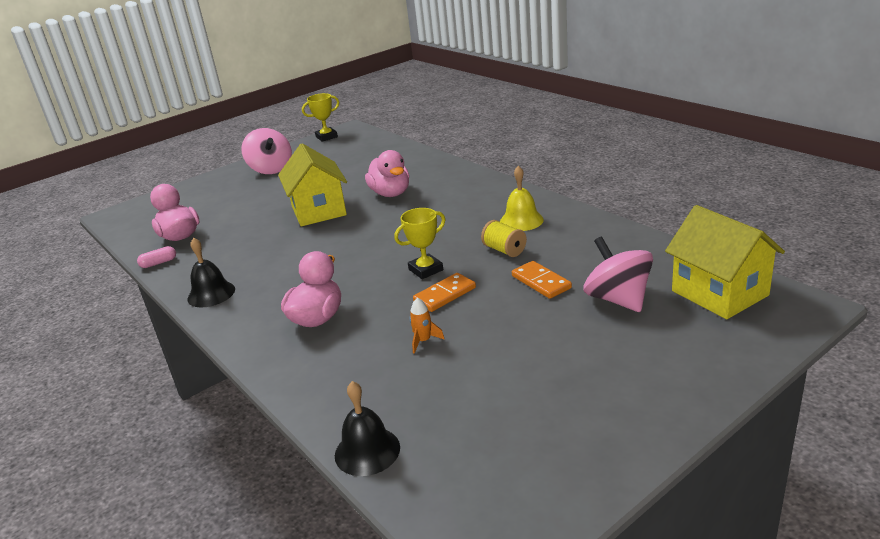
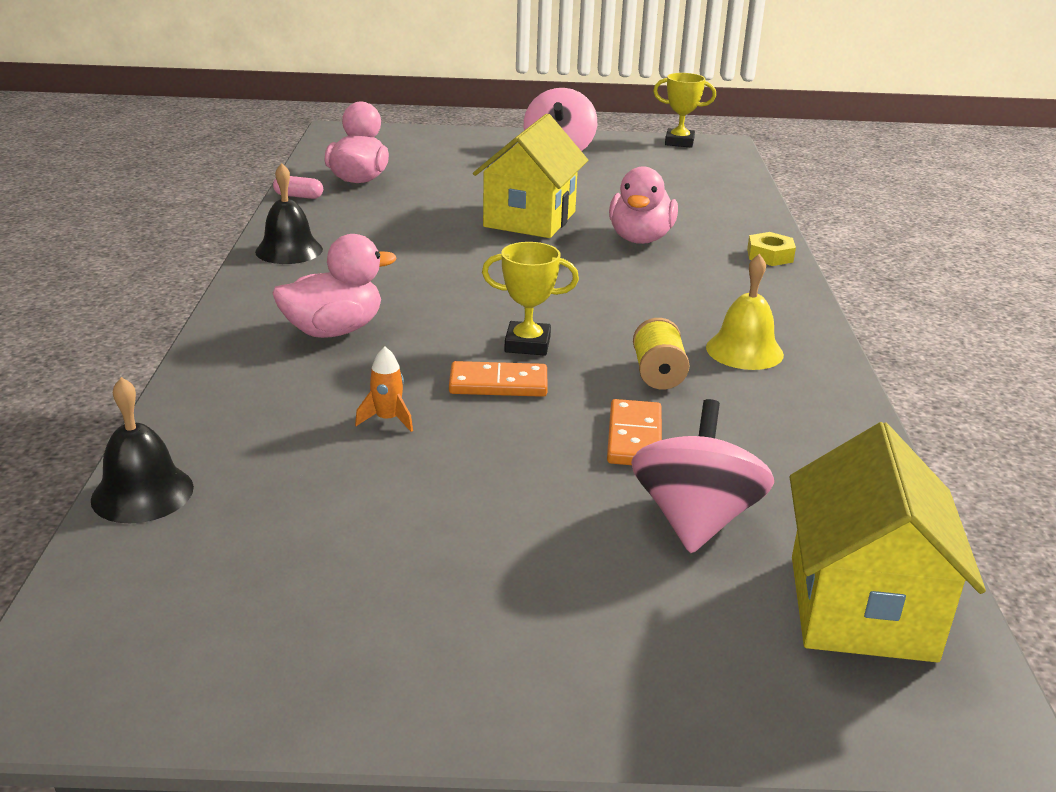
camera: 35 degrees right, 0 degrees up
none -> yellow nut [747,232,796,266]

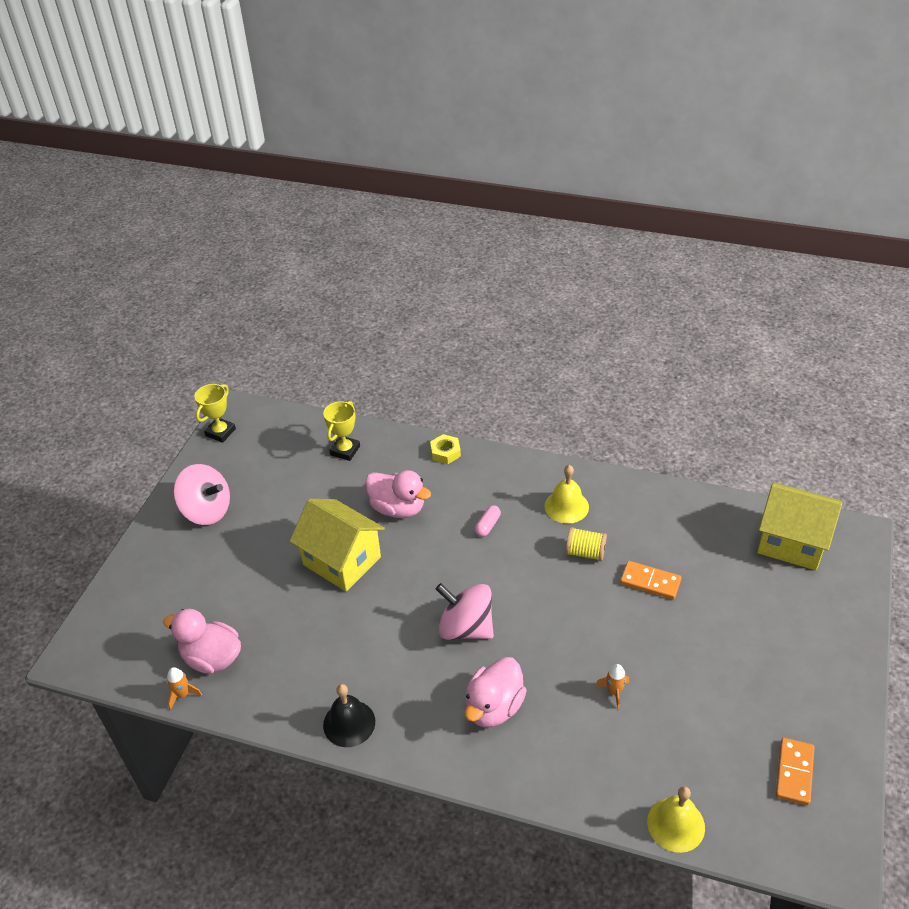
camera: 70 degrees left, 15 degrees up
black bell [91,377,194,523] -> yellow bell [647,786,705,853]
pink capsule [273,176,323,199] -> pink capsule moved to [475,505,501,537]
pink duck [273,234,396,338] -> pink duck turned 135 degrees counterclockwise [465,657,527,728]
orange domino [449,361,548,397] -> orange domino moved to [776,738,815,805]
yellow trophy [482,242,579,356] -> yellow trophy moved to [323,401,360,461]
pink spinning top [631,399,774,553] -> pink spinning top moved to [436,583,494,640]
none -> orange rocket [167,667,202,710]

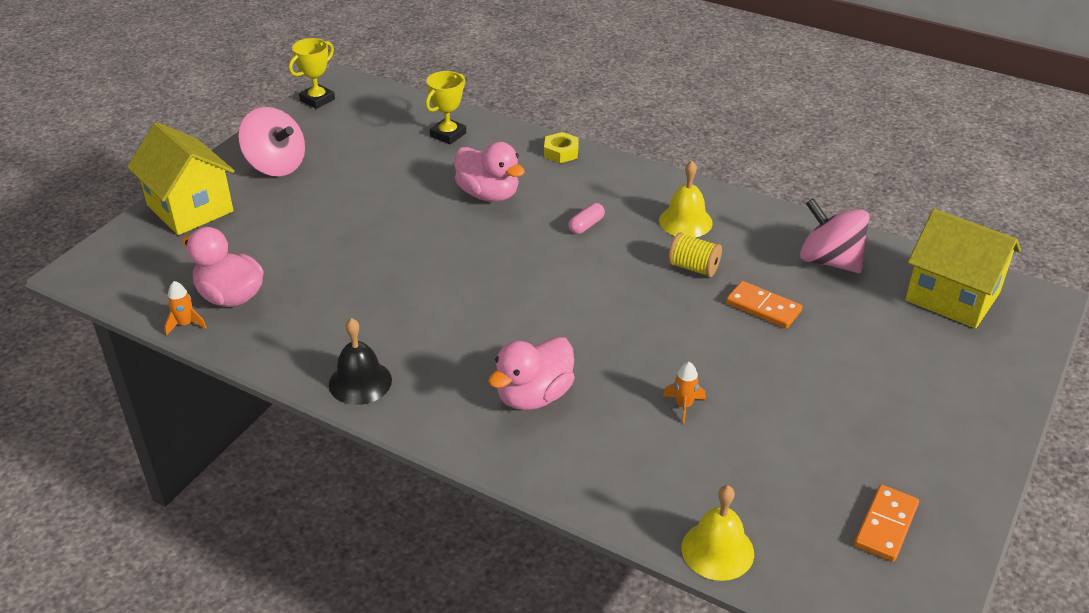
camera: 10 degrees right, 5 degrees down
yellow house [289,499,385,592] -> yellow house moved to [127,122,235,235]
pink spinning top [436,583,494,640] -> pink spinning top moved to [800,198,870,273]

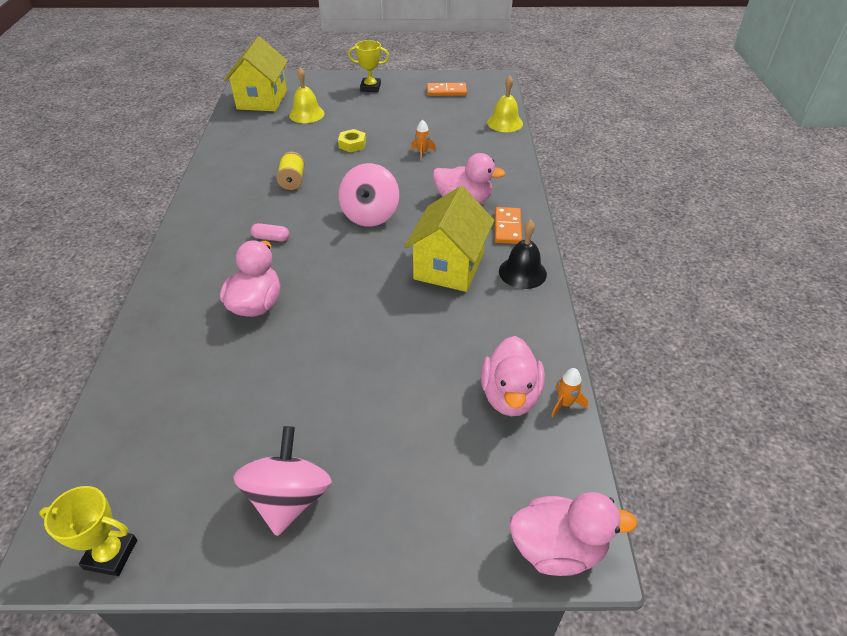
camera: 120 degrees left, 5 degrees up
yellow house [127,122,235,235] -> yellow house moved to [404,186,494,292]
yellow trophy [426,71,466,144] -> yellow trophy moved to [348,40,390,92]
yellow nut [544,132,579,163] -> yellow nut moved to [338,129,366,152]
yellow bell [659,161,713,238] -> yellow bell moved to [289,67,325,123]
orange domino [726,281,802,329] -> orange domino moved to [495,207,522,244]
pink spinning top [800,198,870,273] -> pink spinning top moved to [339,163,399,227]
none -> pink duck [509,492,637,576]

